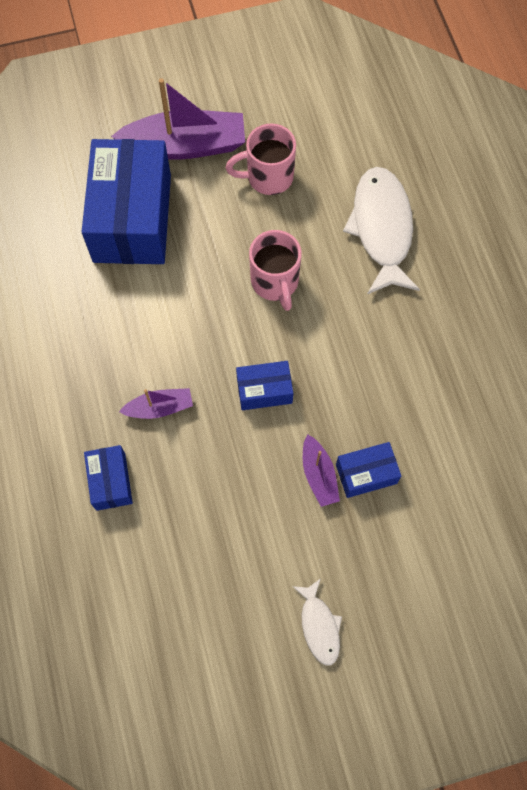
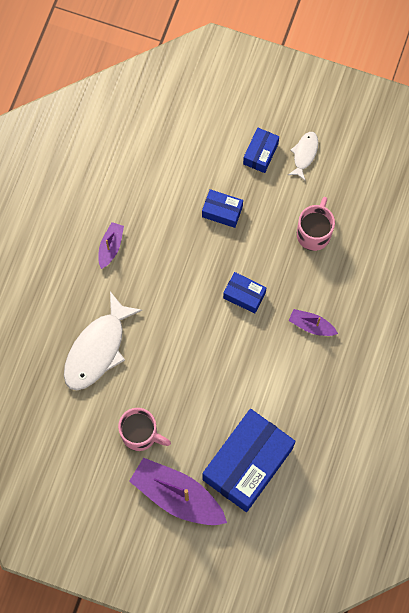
camera: 145 degrees left, 5 degrees up
blue box [84,445,133,511] -> blue box moved to [243,128,279,173]
pink mug [249,230,302,311] -> pink mug moved to [297,197,335,251]
purple boat [303,434,340,507] -> purple boat moved to [98,222,124,269]

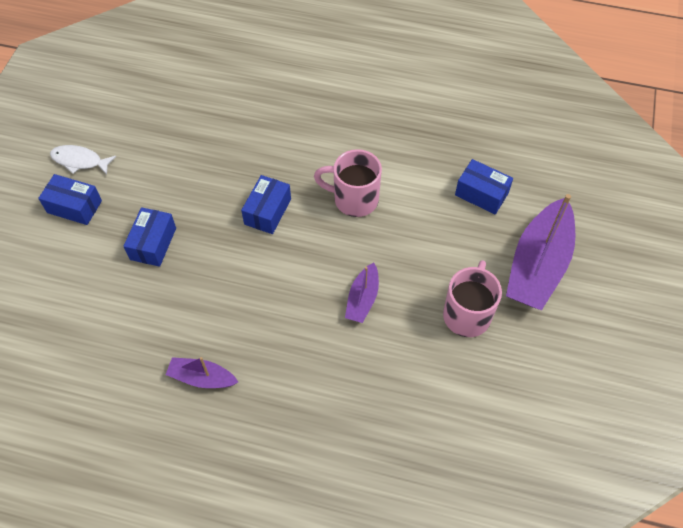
camera: 95 degrees left, 15 degrees down
white fish [64,291,142,390] -> none
blue box [203,409,296,512] -> blue box [455,159,513,214], size x0.46
purple boat [289,309,338,336] -> purple boat moved to [345,263,379,323]
pink mug [297,197,335,251] -> pink mug moved to [314,149,382,217]

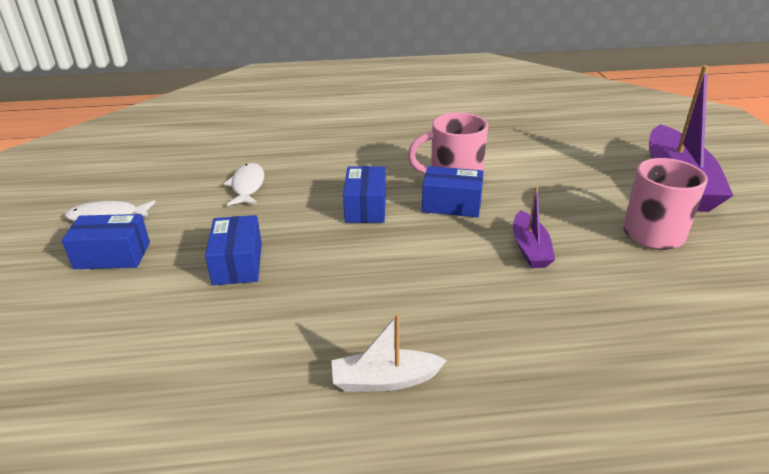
camera: 20 degrees left, 25 degrees down
purple boat [166,357,238,388] -> white boat [332,314,447,392]
blue box [455,159,513,214] -> blue box moved to [422,166,484,217]
none -> white fish [224,163,264,206]

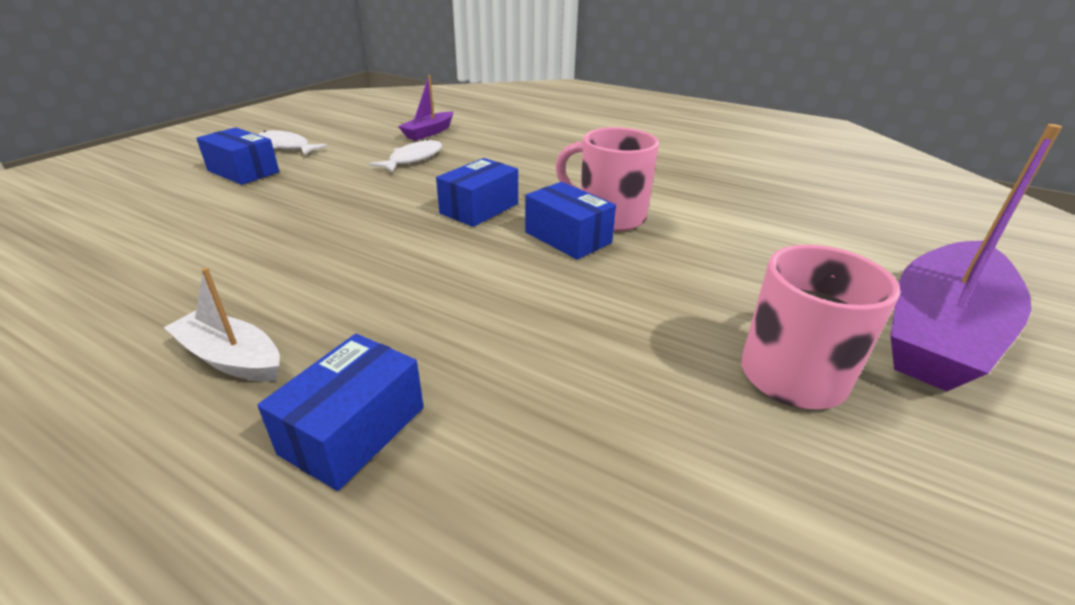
camera: 35 degrees right, 0 degrees up
blue box [205,215,262,285] -> blue box moved to [257,334,423,491]
purple boat [513,186,555,268] -> purple boat moved to [398,75,453,140]

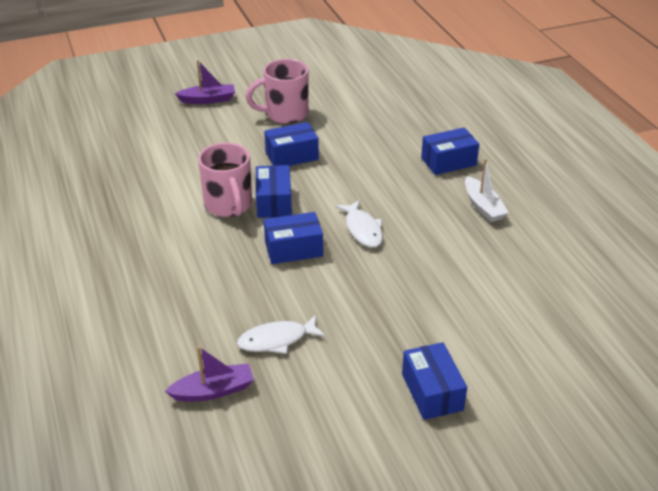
camera: 140 degrees left, 5 degrees up
white fish [258,130,328,155] -> white fish moved to [335,200,383,248]
purple boat [891,124,1062,391] -> purple boat [175,60,235,104], size x0.50
none -> blue box [264,122,319,166]

